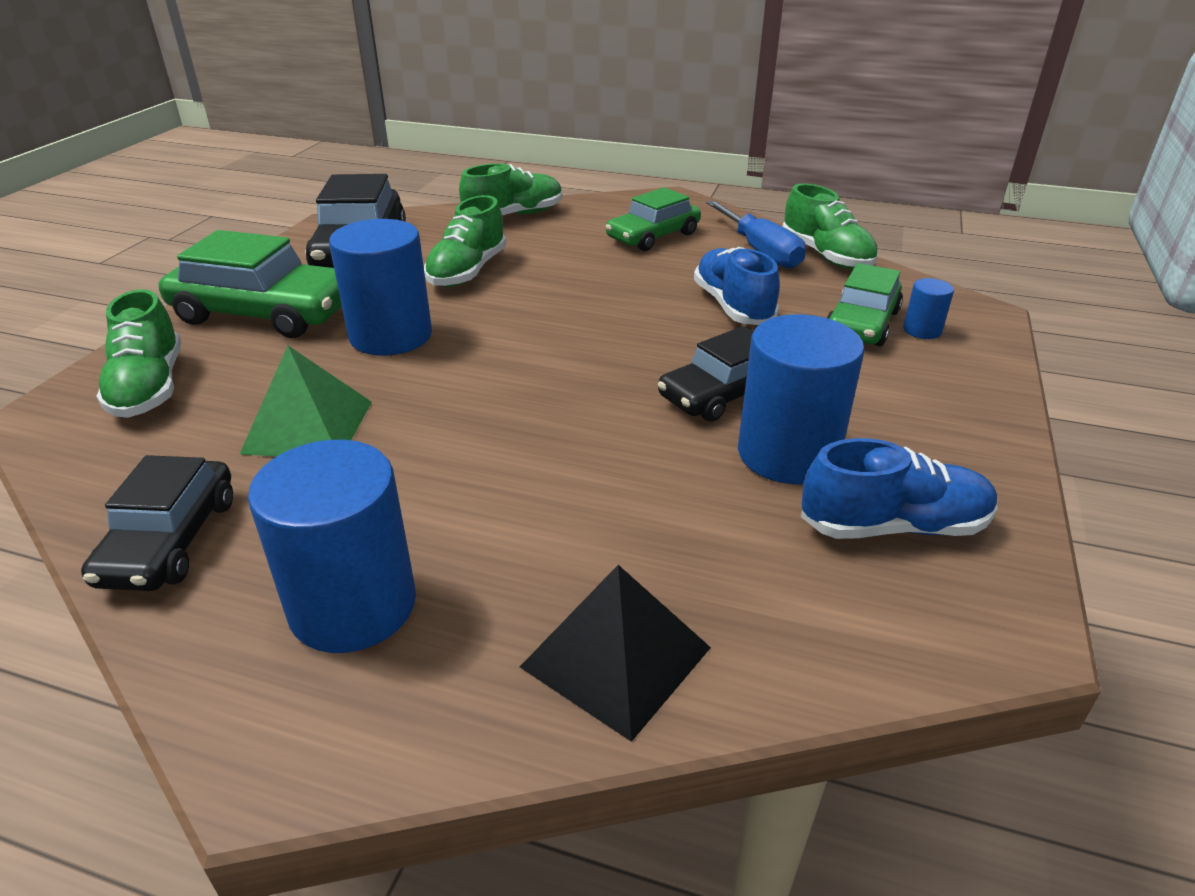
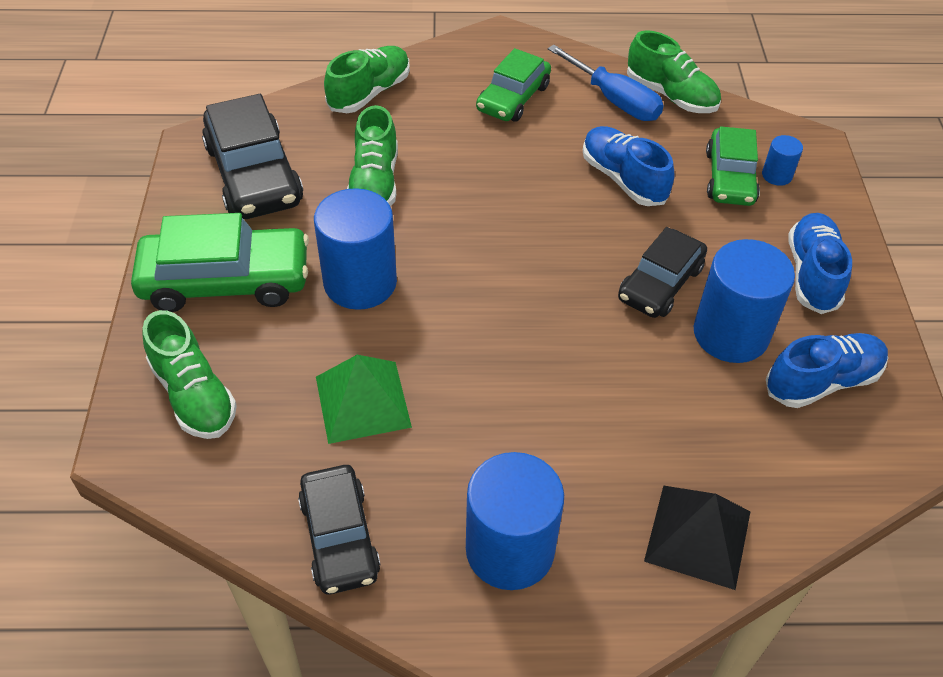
camera: 20 degrees left, 15 degrees up
none -> blue shoe [788,213,852,314]

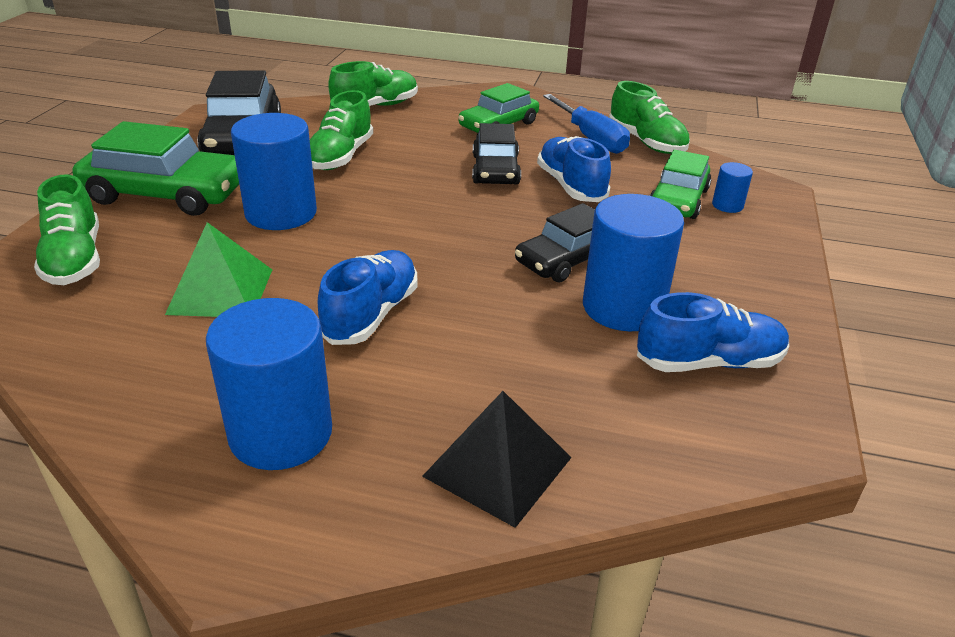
camera: 15 degrees right, 15 degrees down
black car [298,465,381,594] -> black car moved to [472,123,521,185]
blue shoe [788,213,852,314] -> blue shoe moved to [318,250,417,345]

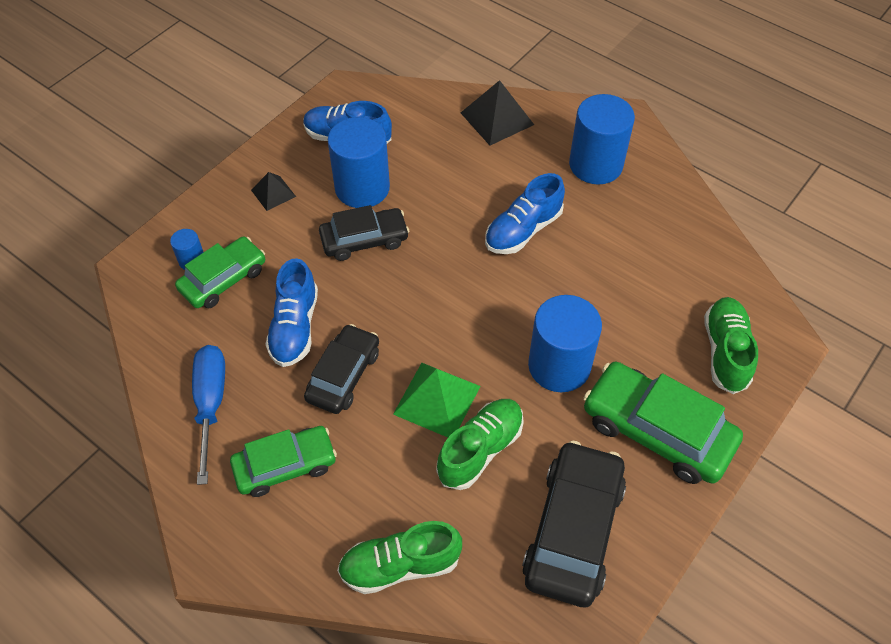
camera: 155 degrees left, 20 degrees up
green pyramid [165,222,272,317] -> green pyramid moved to [393,363,480,437]
green shoe [609,81,690,154] -> none
none -> black pyramid [251,172,296,211]

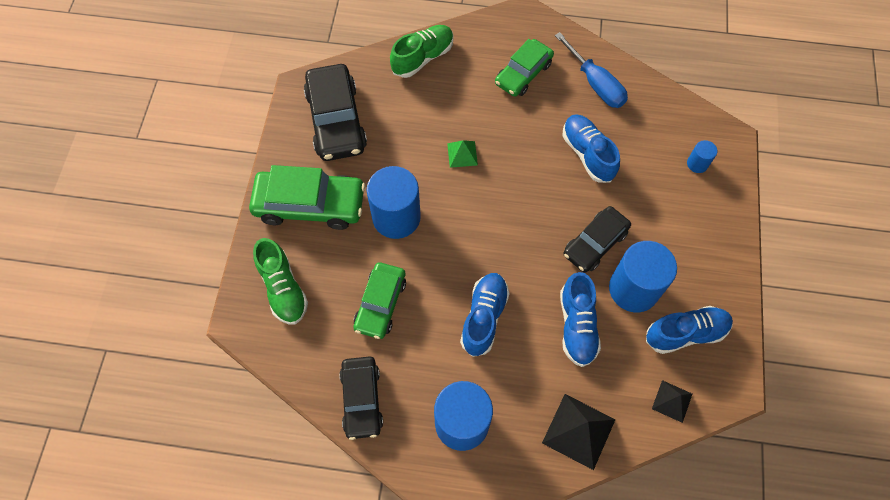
camera: 150 degrees right, 10 degrees up
green car [175,237,265,308] -> green car moved to [353,262,406,339]
black pyramid [251,172,296,211] -> black pyramid moved to [652,380,692,423]
black car [304,324,379,414] -> black car moved to [339,356,383,440]
green pyramid [393,363,480,437] -> green pyramid [447,140,478,168], size x0.59
green shoe [436,399,524,490] -> none
none -> blue shoe [560,272,601,367]

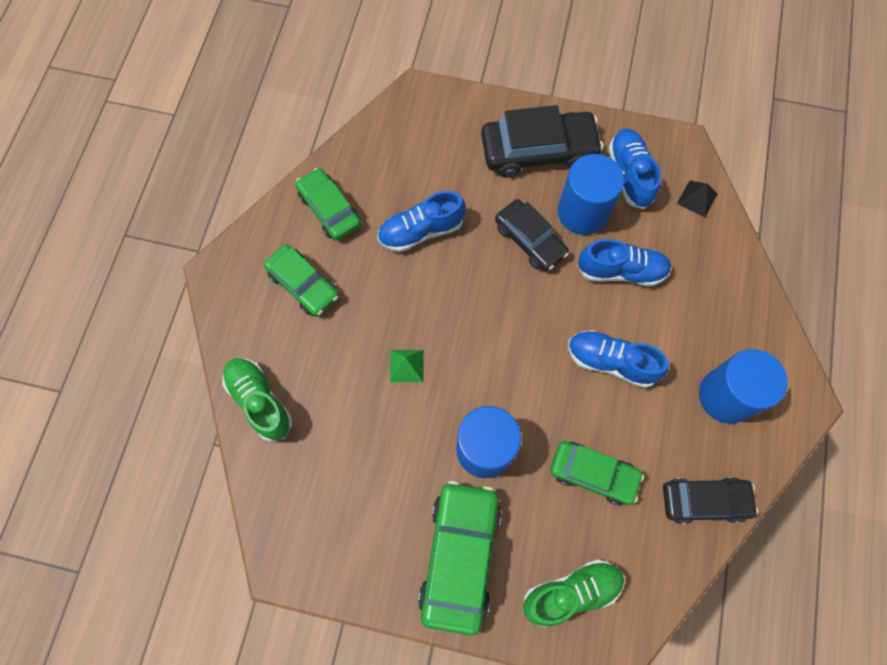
camera: 85 degrees left, 5 degrees up
black car [304,64,367,161] -> black car moved to [481,105,603,177]
black pyramid [542,394,616,470] -> none
blue screwdriver [555,32,628,108] -> green car [295,168,361,241]
blue cylinder [687,140,717,173] -> none

